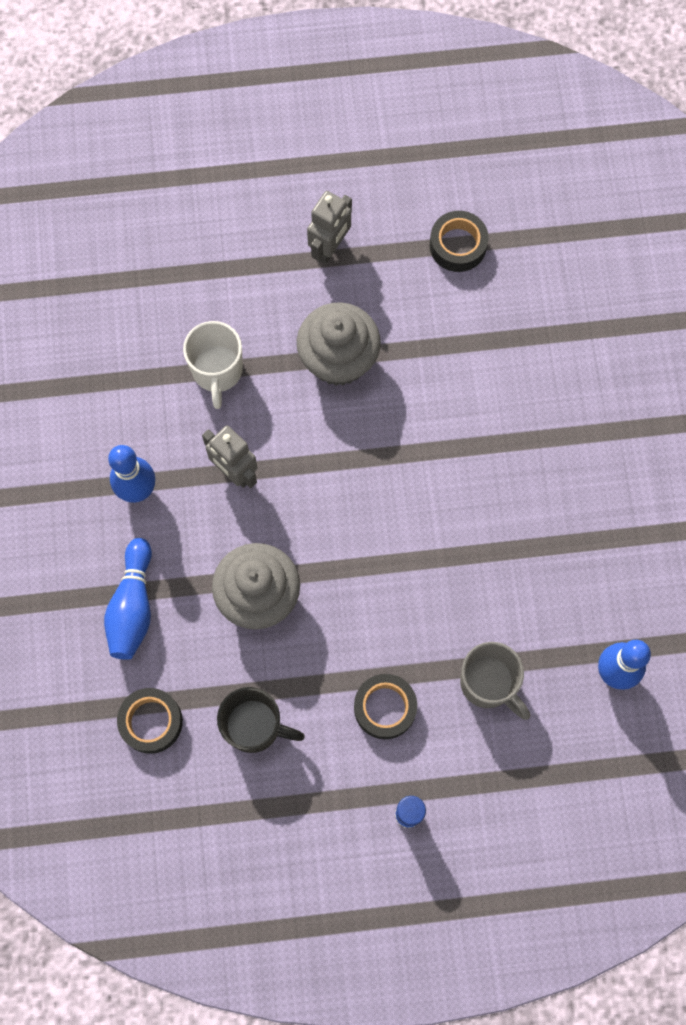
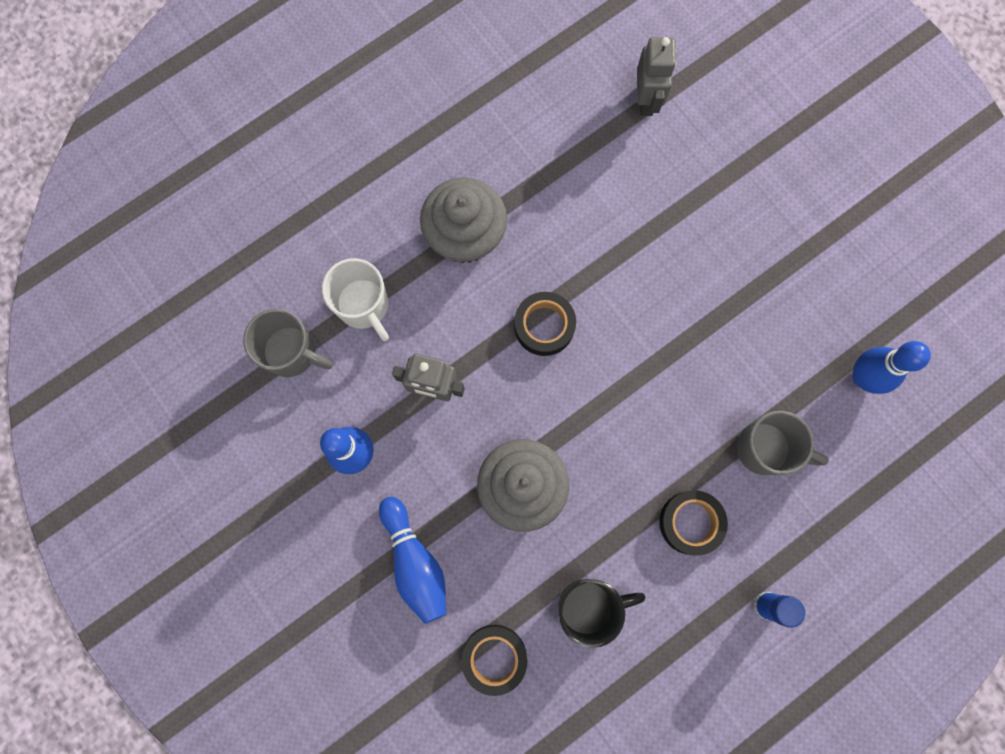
camera: 30 degrees left, 5 degrees up
grey robot [307,191,352,264] -> grey robot moved to [637,37,676,116]
black tape [430,211,489,272] -> black tape moved to [514,292,576,356]
none -> grey mug [243,309,333,377]

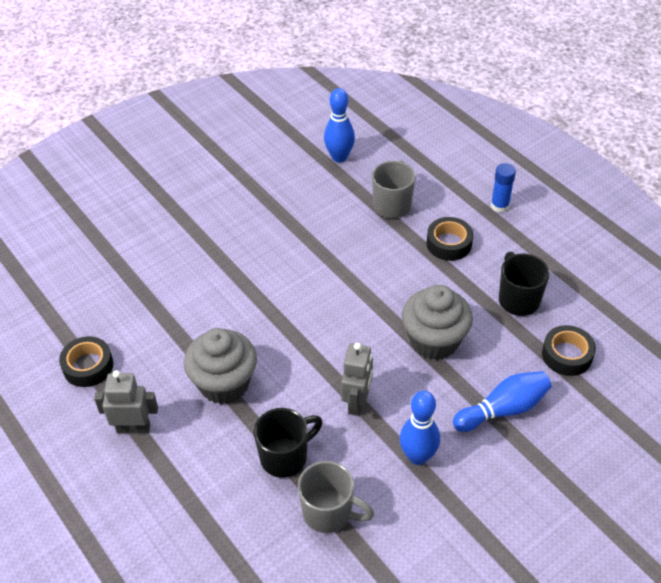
camera: 90 degrees left, 30 degrees down
grey mug [243,309,333,377] -> grey mug turned 90 degrees clockwise [298,461,374,533]
white mug [322,258,389,341] -> black mug [254,408,323,478]
black tape [514,292,576,356] -> black tape moved to [59,336,113,387]
grey robot [637,37,676,116] -> grey robot moved to [94,370,158,434]

